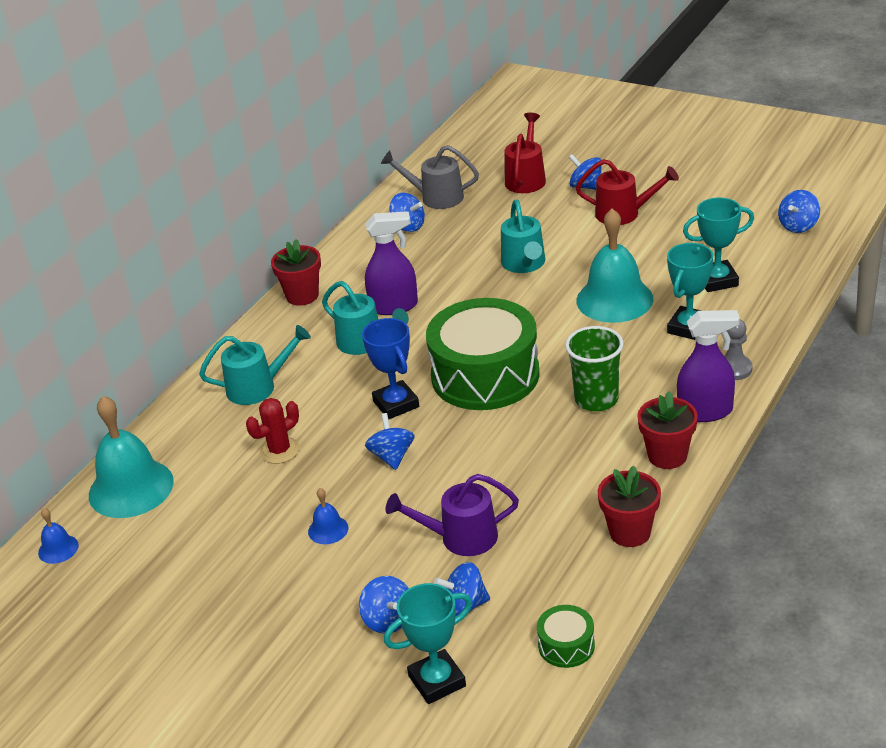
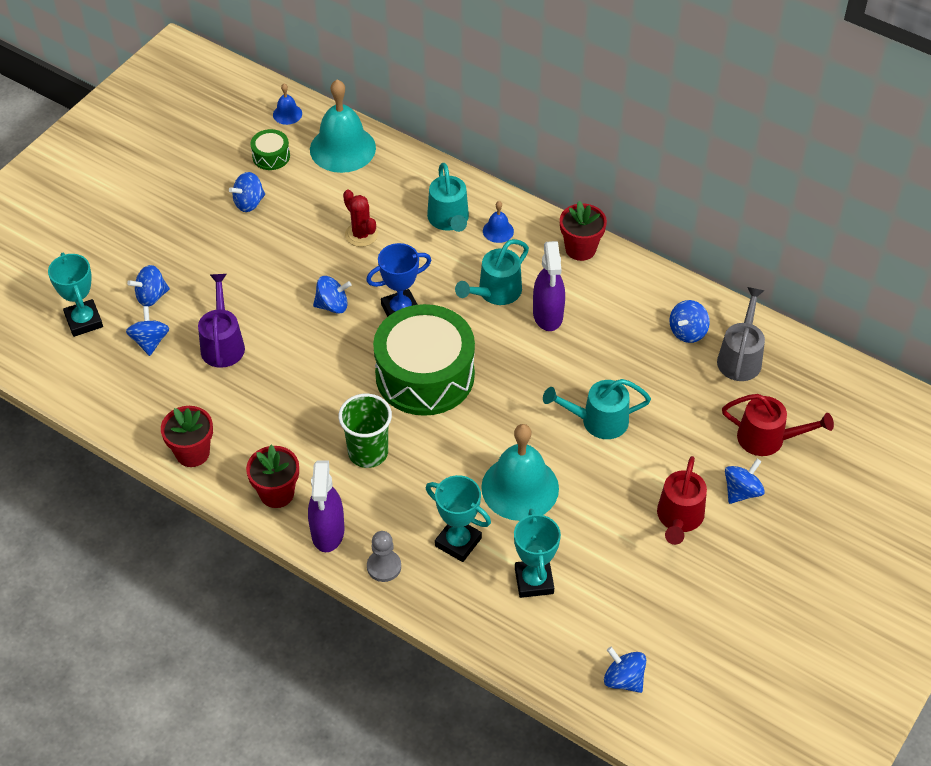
camera: 90 degrees right, 15 degrees up
blue bell [308,488,348,544] -> blue bell moved to [483,201,514,243]
green drum [537,605,595,668] -> green drum moved to [250,129,290,170]
none -> blue spinning top [229,172,265,212]

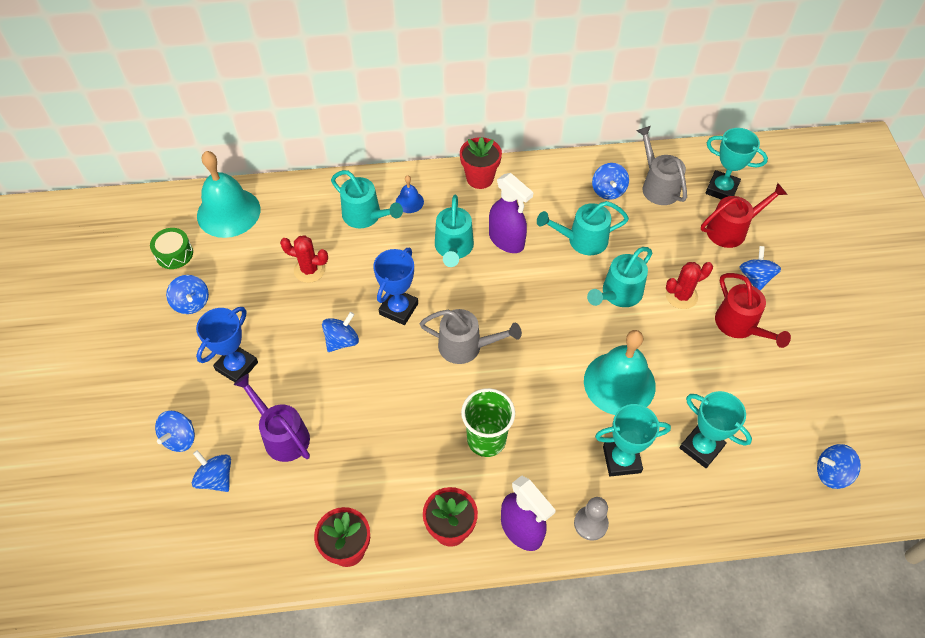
camera: 40 degrees left, 5 degrees up
turquoise trophy [48,253,103,337] -> turquoise trophy moved to [705,128,768,200]
blue spinning top [229,172,265,212] -> blue spinning top turned 45 degrees counterclockwise [166,275,209,314]
blue bell [273,84,302,125] -> none
green drum [373,304,475,416] -> grey watering can [420,309,522,364]
none -> blue trophy [196,307,258,382]
none -> turquoise watering can [537,201,629,255]
none -> red cactus [666,262,713,309]

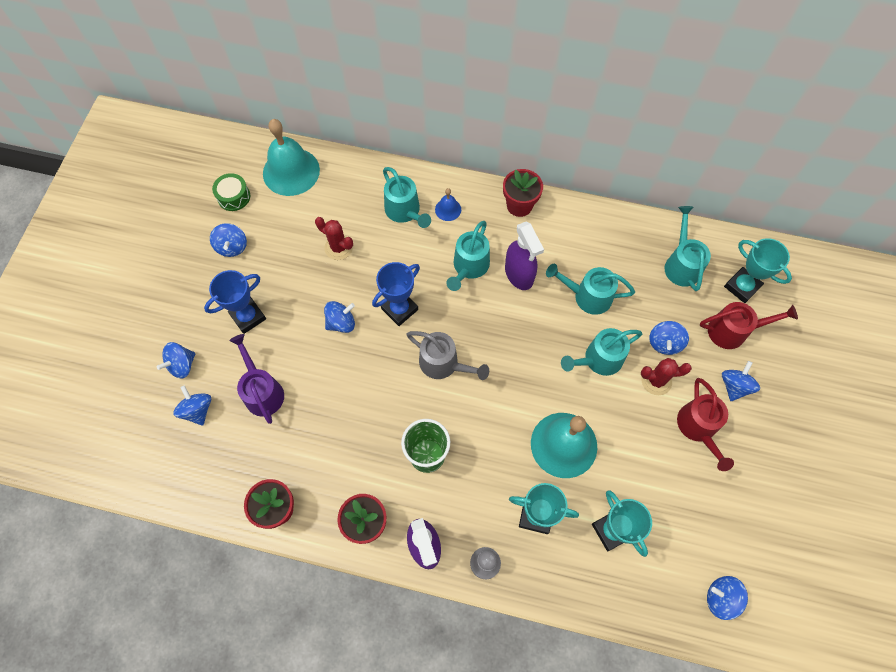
camera: 20 degrees right, 10 degrees up
blue spinning top [592,163,629,200] -> blue spinning top moved to [649,321,689,355]
grey watering can [636,126,687,205] -> turquoise watering can [664,206,711,291]

